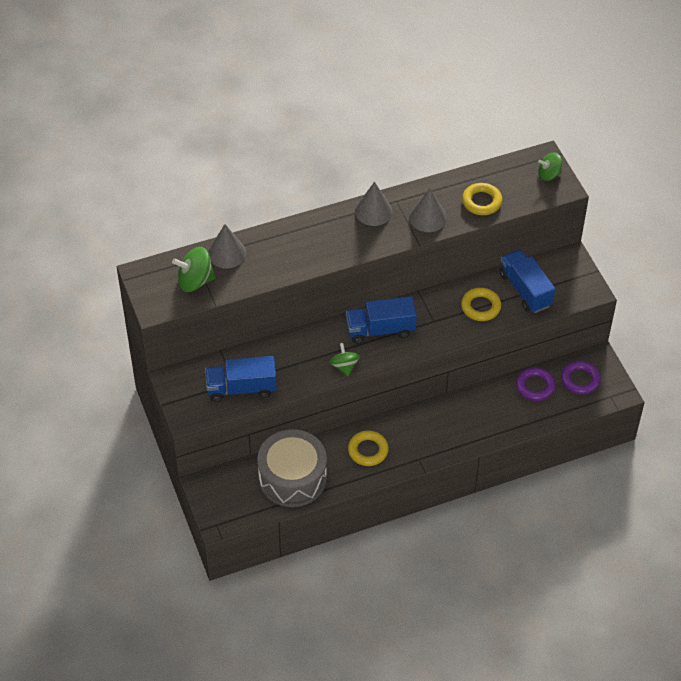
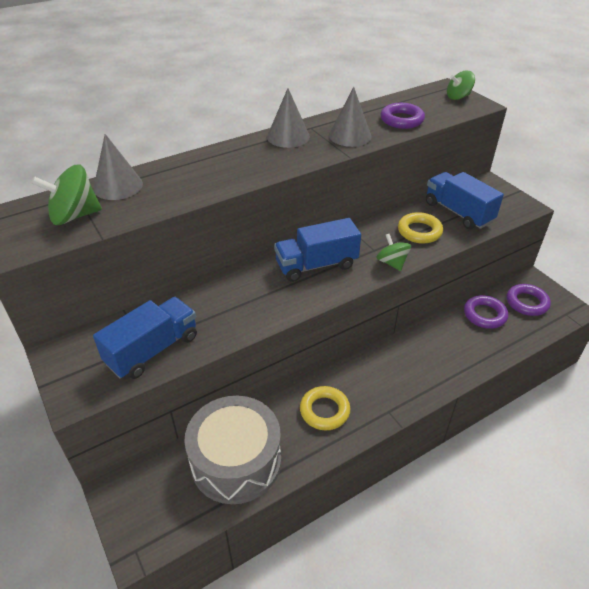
camera: 10 degrees left, 10 degrees down
blue truck [205,356,277,402] -> blue truck turned 150 degrees clockwise [93,297,197,379]
green spinning top [329,343,360,376] -> green spinning top moved to [376,234,411,271]
yellow ring [462,183,502,215] -> purple ring [381,103,425,129]

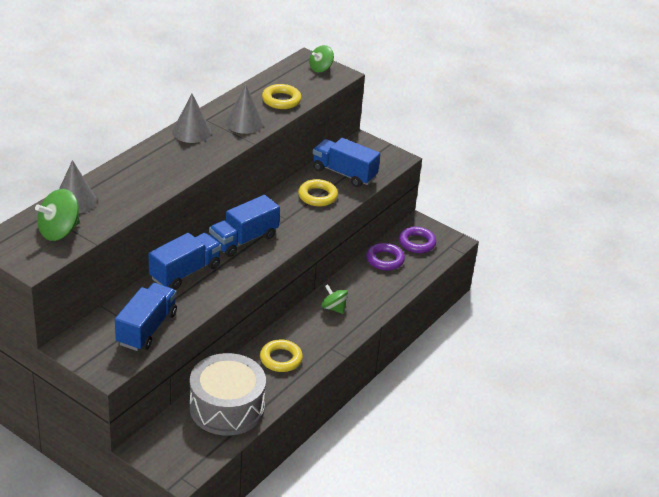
camera: 25 degrees left, 5 degrees down
green spinning top [376,234,411,271] -> green spinning top moved to [321,284,348,314]
purple ring [381,103,425,129] -> yellow ring [262,84,301,109]
none -> blue truck [149,233,221,290]

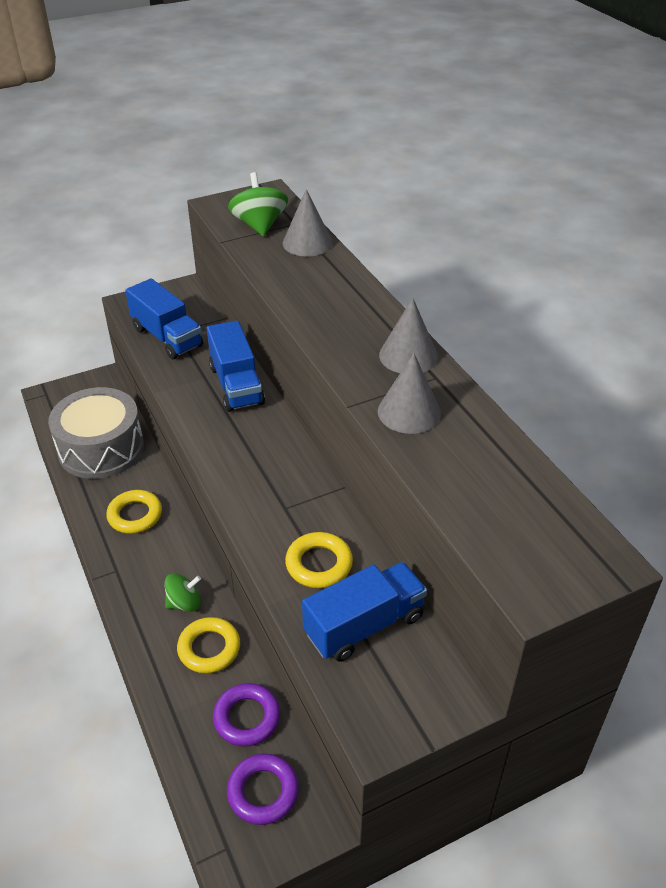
camera: 120 degrees right, 5 degrees up
blue truck [209,195,280,257] -> none
yellow ring [262,84,301,109] -> yellow ring moved to [177,617,240,673]
green spinning top [309,45,334,73] -> none

